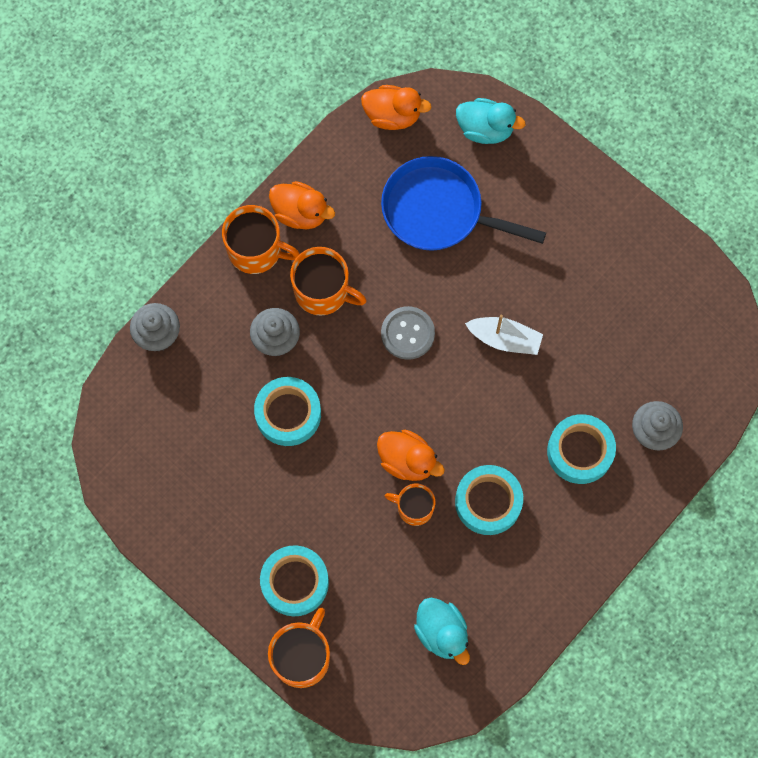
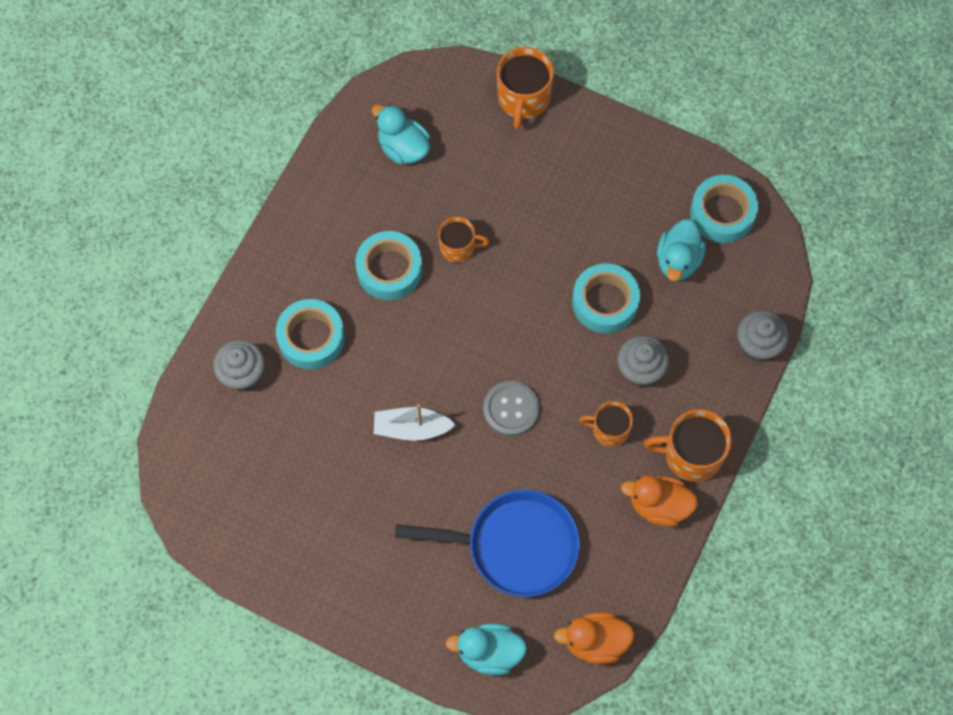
camera: 165 degrees right, 5 degrees down
turquoise tape [260,545,329,616] -> turquoise tape moved to [690,175,758,243]
orange mug [290,247,367,316] -> orange mug [579,401,633,447], size x0.64
orange duck [377,430,445,481] -> none
none -> turquoise duck [657,219,706,281]

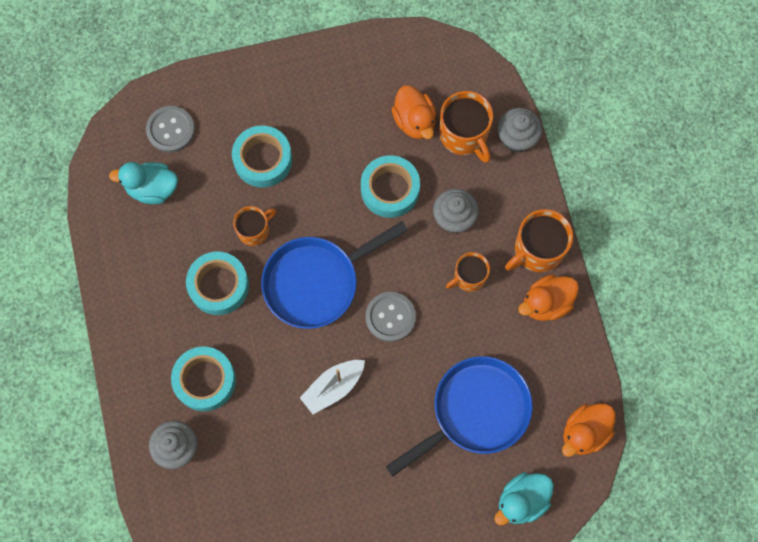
camera: 40 degrees left, 5 degrees up
orange mug [497,47,554,129] -> orange mug moved to [439,91,493,163]
turquoise duck [657,219,706,281] -> orange duck [391,85,436,139]
turquoise tape [690,175,758,243] -> turquoise tape moved to [232,126,292,188]
none -> grey button [146,106,195,153]
none -> blue pan [261,221,408,329]

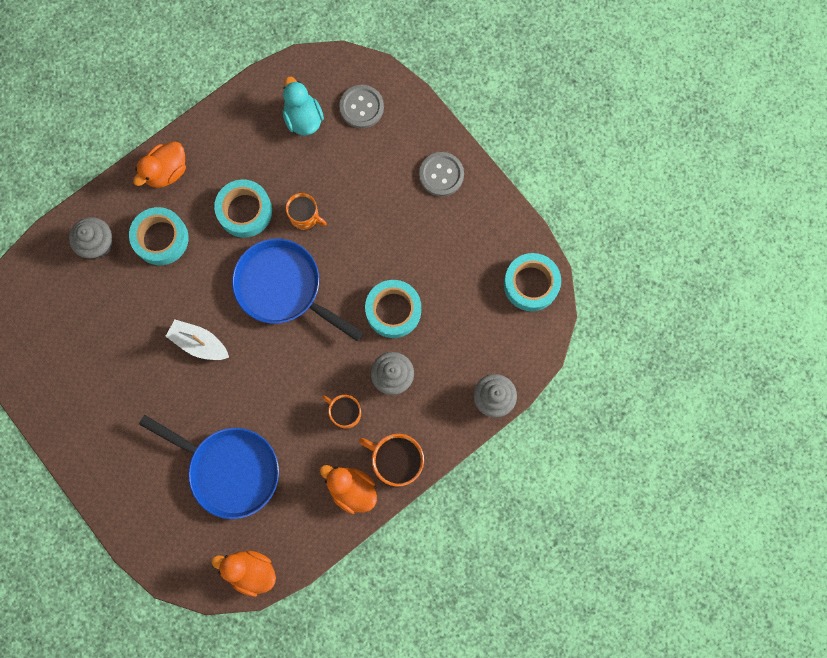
camera: 65 degrees right, 5 degrees up
turquoise tape [232,126,292,188] -> turquoise tape moved to [504,253,561,311]
grey button [365,292,416,342] -> grey button moved to [419,152,464,196]
orange duck [391,85,436,139] -> orange duck moved to [133,141,186,188]
orange mug [439,91,493,163] -> none
turquoise duck [494,472,554,525] -> none

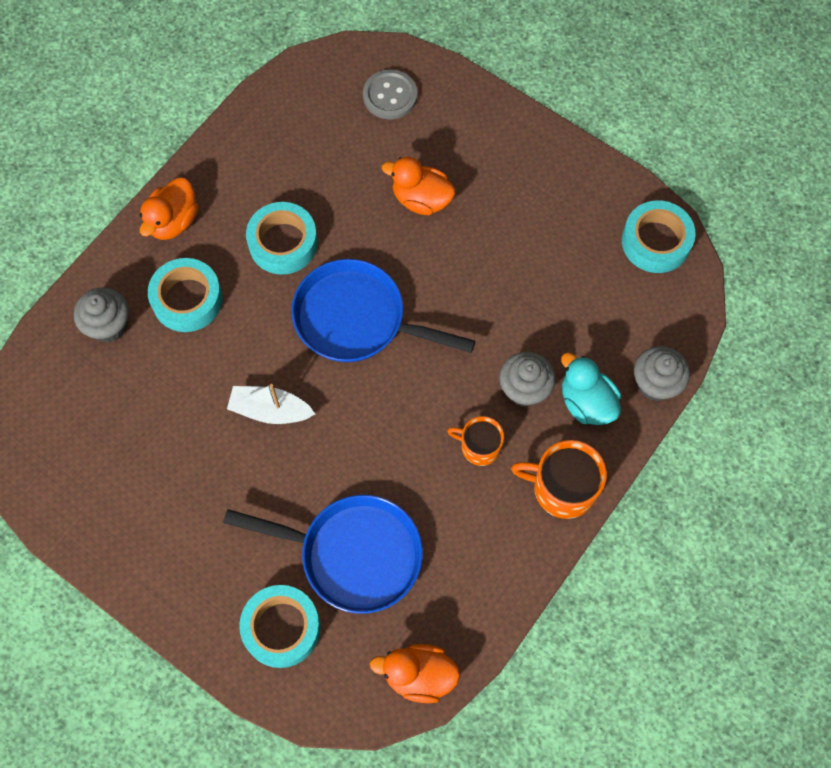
camera: 15 degrees left, 10 degrees down
turquoise duck [283,77,324,136] -> turquoise duck moved to [561,352,621,425]
orange mug [286,193,327,230] -> none
orange duck [320,465,377,514] -> orange duck moved to [382,157,456,215]
turquoise tape [365,280,421,338] -> turquoise tape moved to [239,585,321,668]
grey button [419,152,464,196] -> none

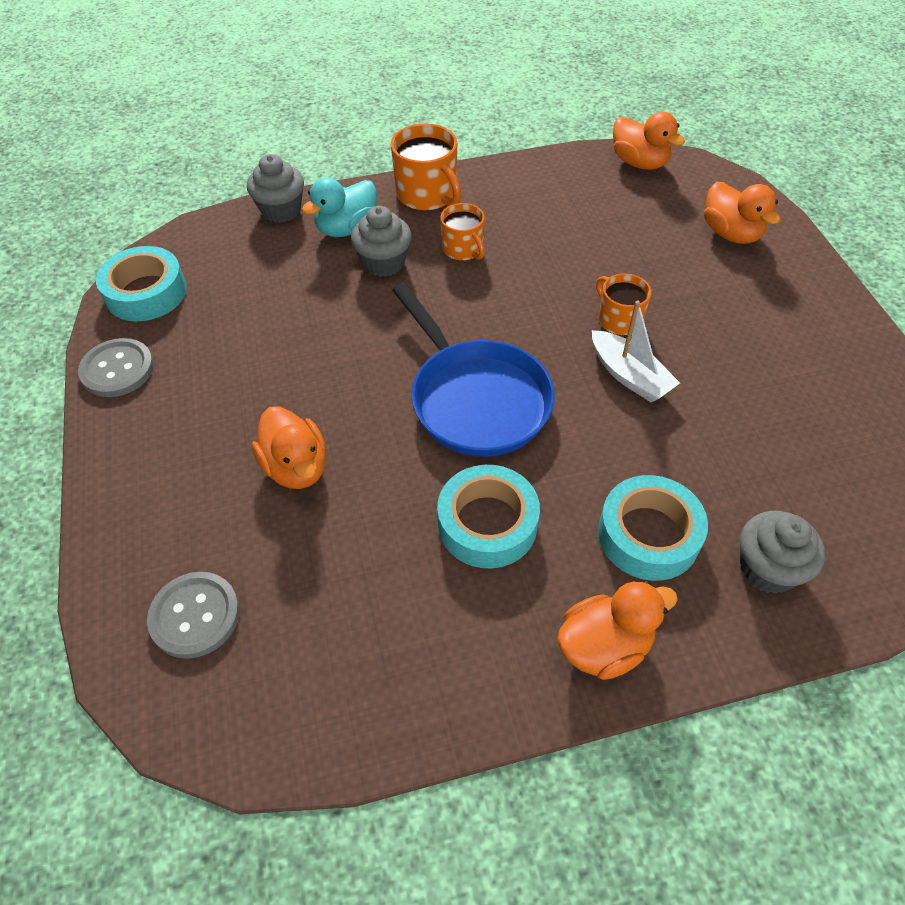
camera: 140 degrees left, 15 degrees down
blue pan [223,495,423,614] -> none
turquoise tape [239,585,321,668] -> orange duck [704,182,780,244]
turquoise duck [561,352,621,425] -> turquoise duck turned 45 degrees clockwise [302,177,377,237]
none -> grey button [78,338,154,397]
none -> orange mug [596,273,652,335]

